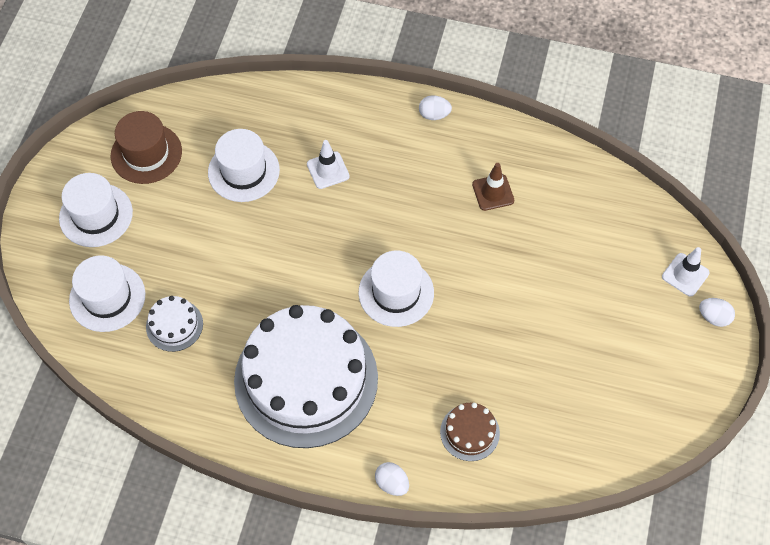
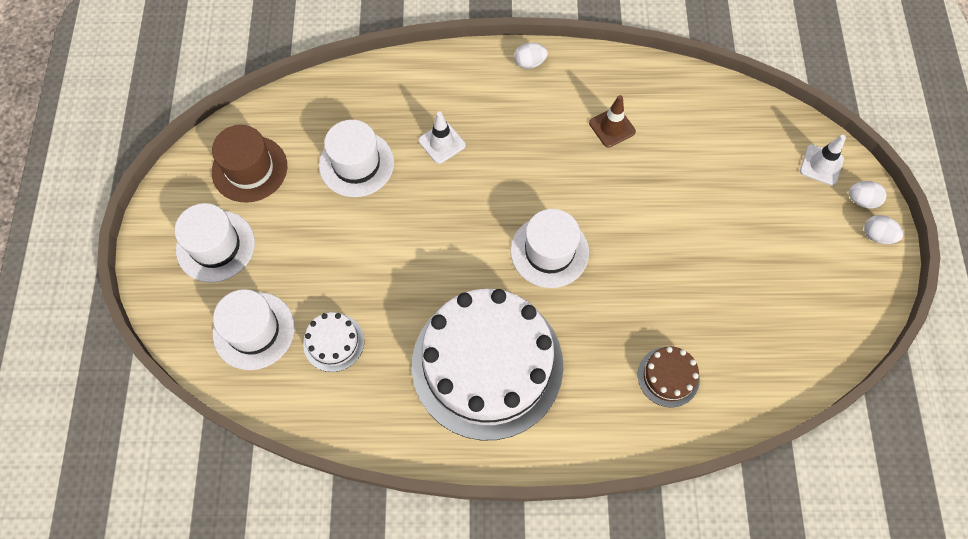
camera: 15 degrees left, 5 degrees up
white egg [375,462,409,496] -> white egg moved to [864,215,904,244]

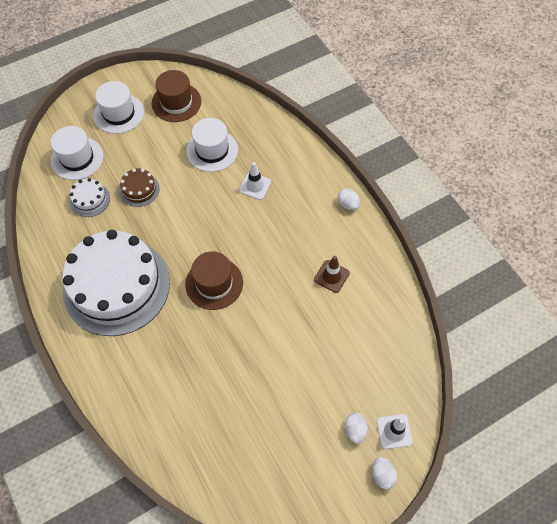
camera: 60 degrees right, 5 degrees down
white hat [511,209,589,288] -> brown hat [185,251,243,310]
brown cake [638,347,700,408] -> brown cake moved to [120,168,160,207]
white egg [864,215,904,244] -> white egg moved to [345,413,368,444]

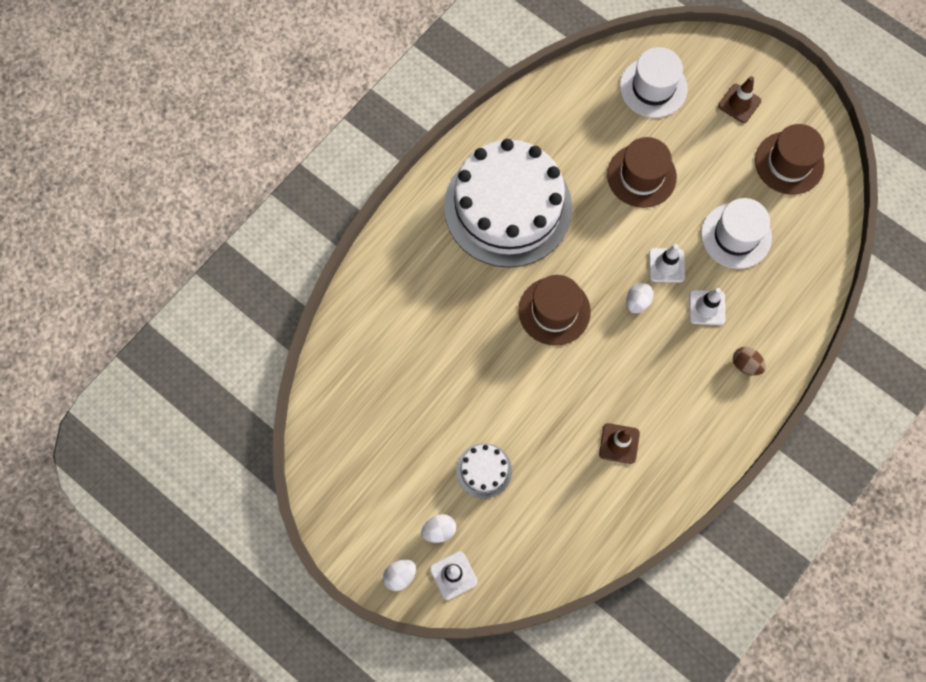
camera: 70 degrees right, 10 degrees up
white cake [70,178,110,217] -> white cake moved to [456,443,512,499]
white hat [93,81,144,134] -> brown traffic cone [718,76,761,123]
brown cake [120,168,160,207] -> brown hat [607,137,677,208]
white egg [338,188,360,210] -> white egg moved to [626,283,654,313]
none -> white traffic cone [649,244,685,282]
none -> brown egg [733,347,766,376]

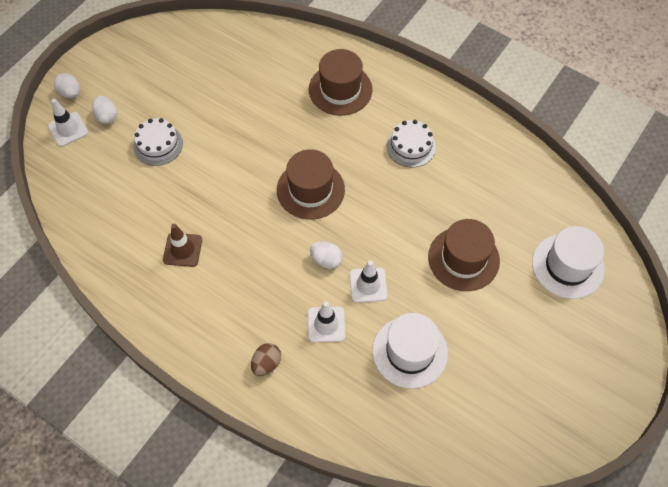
camera: 85 degrees right, 10 degrees down
white cake [444,139,572,268] -> white cake [387,120,436,167], size x0.41
brown traffic cone [718,76,761,123] -> none
brown hat [755,124,825,195] -> brown hat moved to [309,49,373,116]

